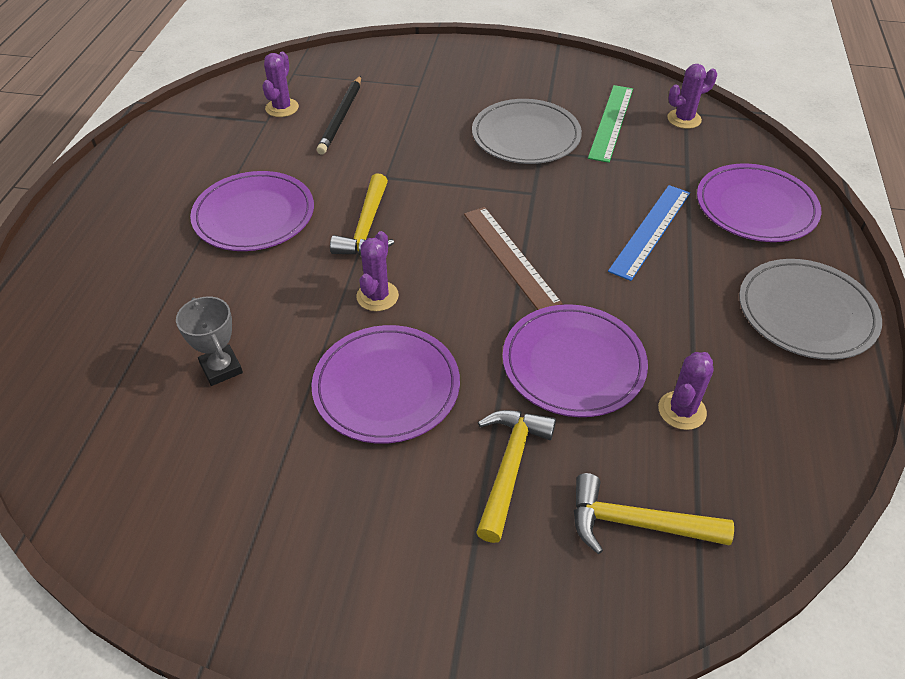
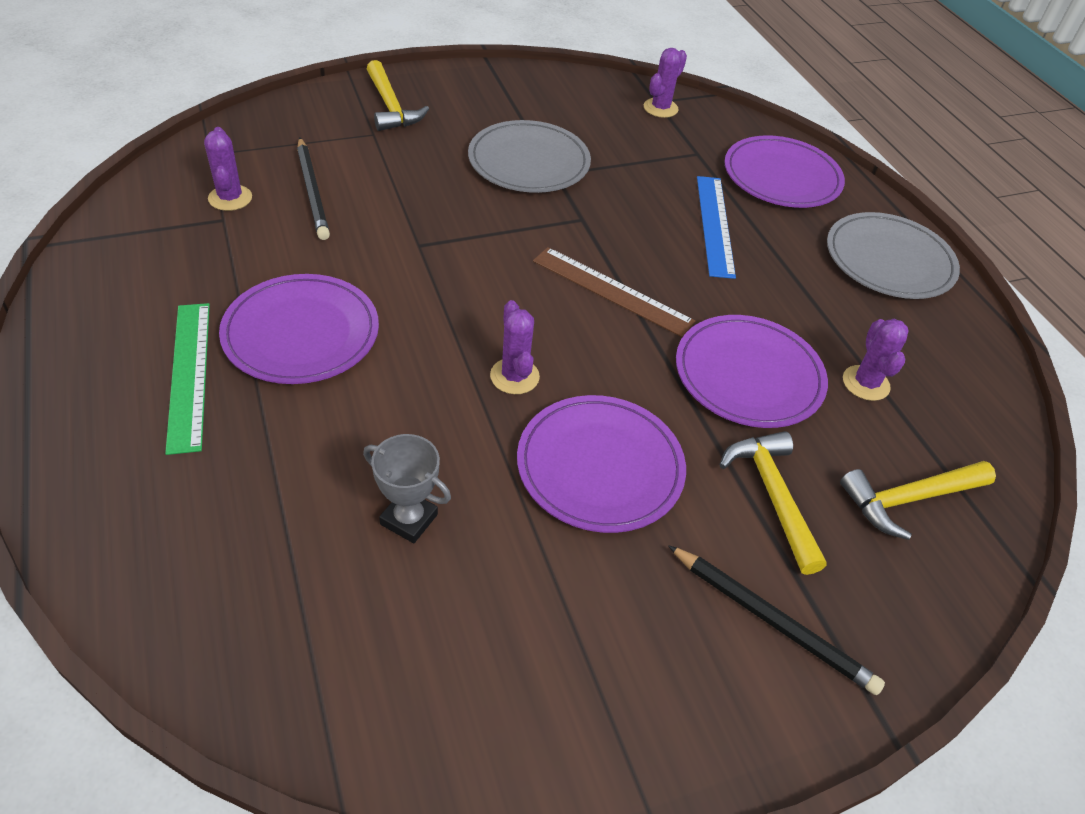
camera: 35 degrees left, 0 degrees up
yellow hammer [330,173,394,256] -> yellow hammer moved to [367,60,429,131]
green ruler [588,85,633,163] -> green ruler moved to [165,303,210,455]
none -> black pencil [668,545,885,695]

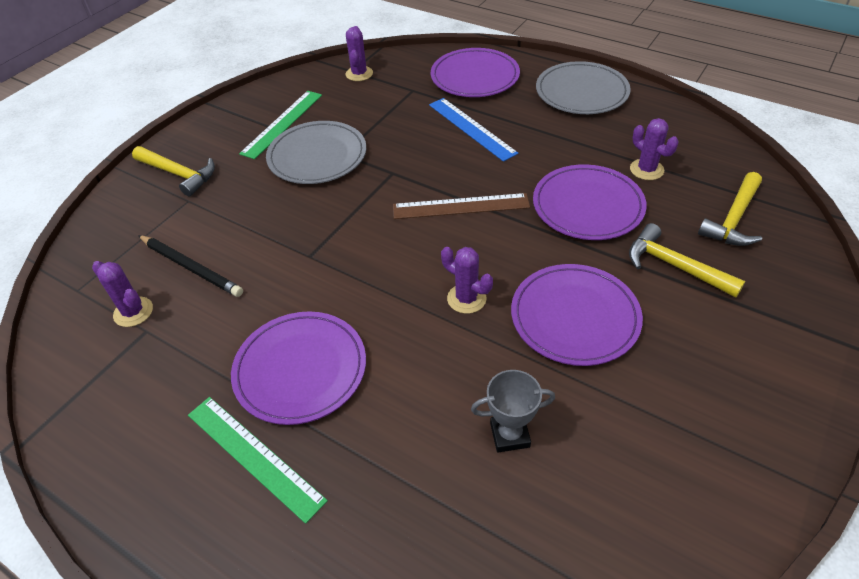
camera: 30 degrees left, 0 degrees up
black pencil [668,545,885,695] -> none
none -> green ruler [239,91,322,159]

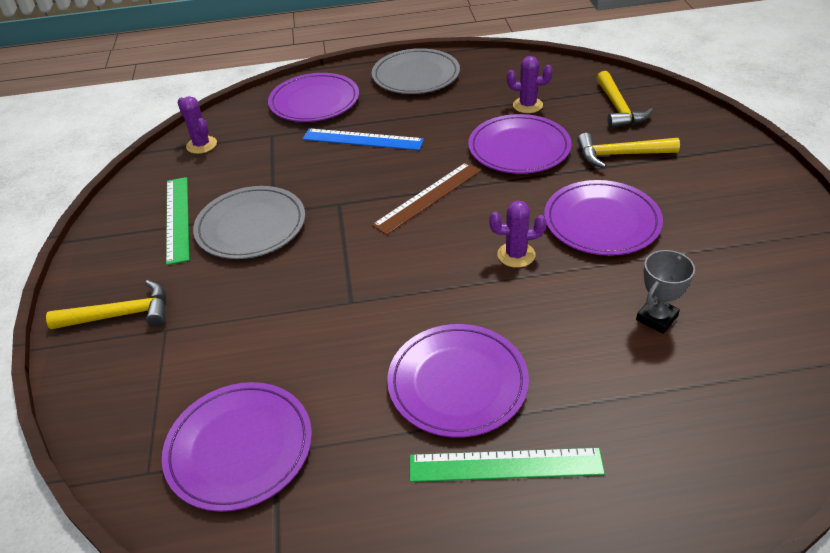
camera: 40 degrees left, 5 degrees down
purple cactus [92,261,153,327] -> purple plate [162,382,312,512]
black pencil [138,235,243,297] -> none

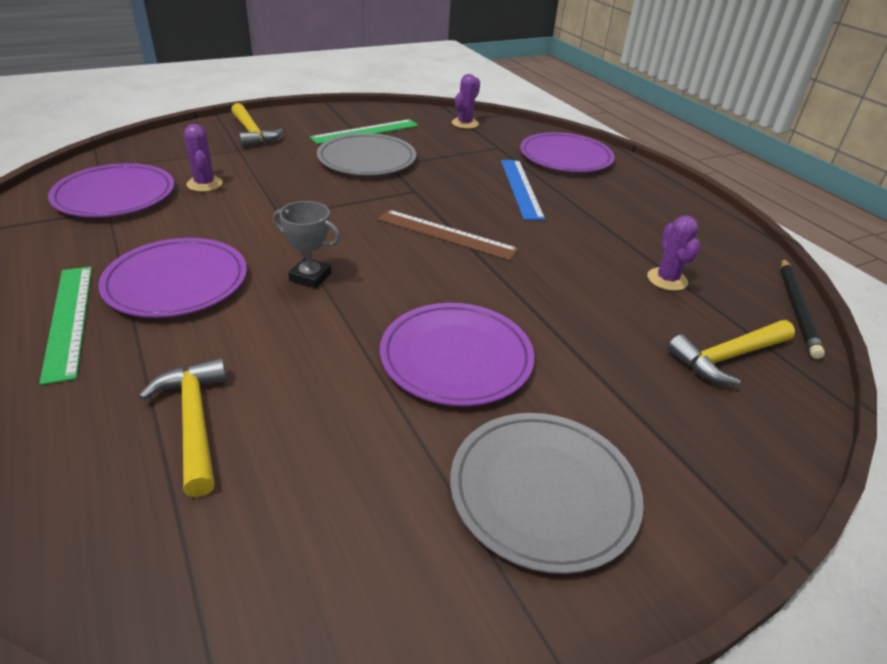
camera: 65 degrees right, 5 degrees down
grey plate [372,48,460,94] -> grey plate moved to [450,413,644,574]
purple plate [468,114,572,174] -> none
purple cactus [489,200,547,268] -> purple cactus moved to [184,124,223,192]
yellow hammer [577,133,680,168] -> yellow hammer moved to [139,358,227,497]
grey trophy [636,250,695,334] -> grey trophy moved to [273,201,340,289]
none -> black pencil [781,259,825,359]

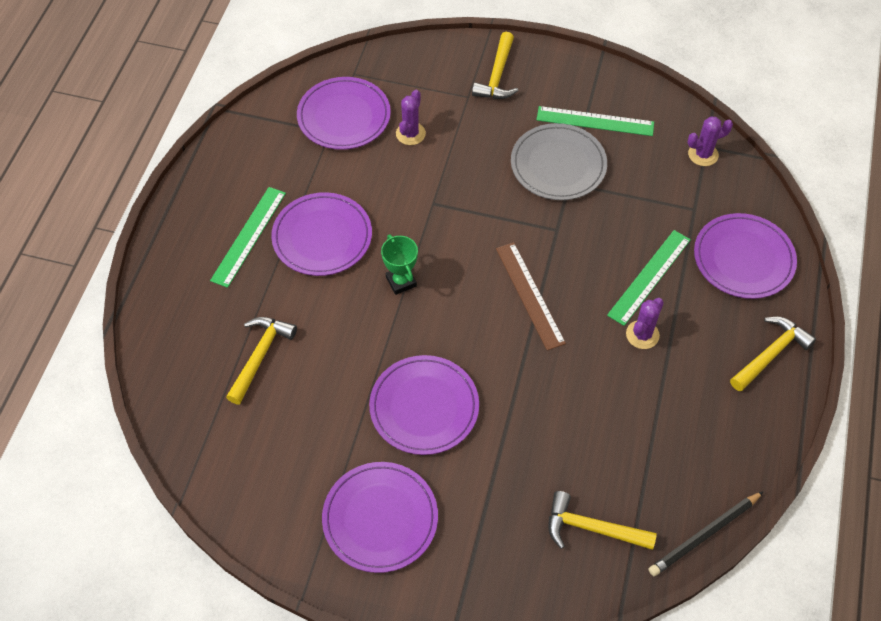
camera: 45 degrees right, 20 degrees up
grey trophy [273,201,340,289] -> green trophy [381,235,418,295]
grey plate [450,413,644,574] -> purple plate [322,462,438,573]
blue ruler [501,160,545,220] -> green ruler [607,230,691,326]
purple cactus [647,216,700,291] -> purple cactus moved to [626,298,664,349]
none -> yellow hammer [730,317,816,392]

